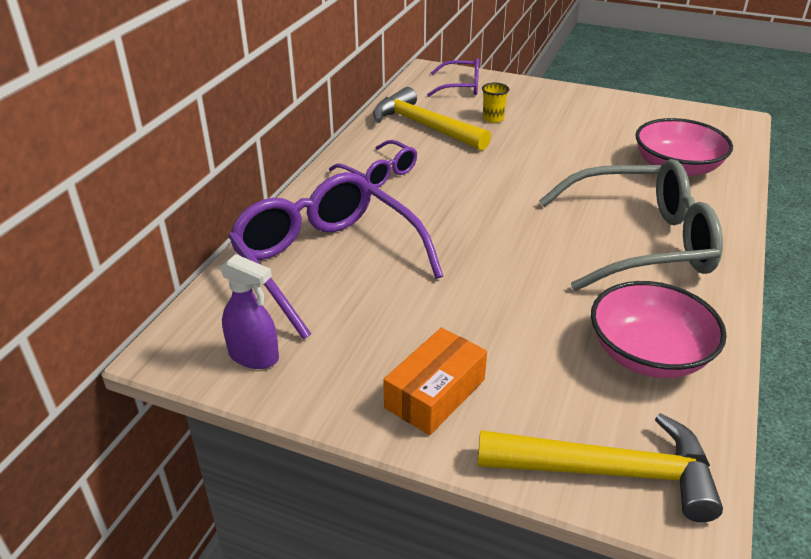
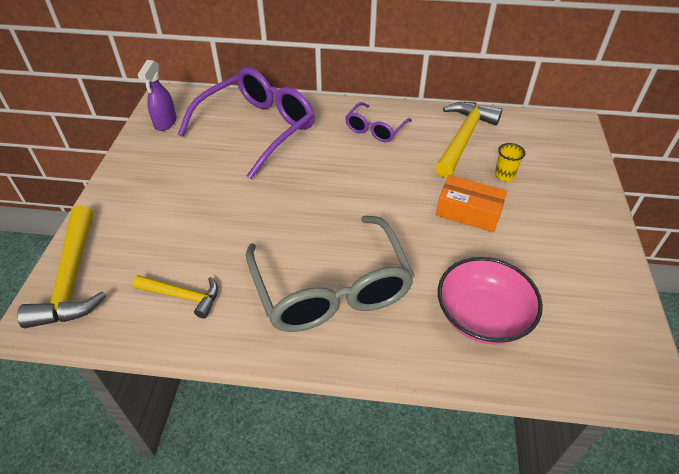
camera: 75 degrees right, 10 degrees up
orange box [383,328,487,435] -> orange box moved to [436,175,507,232]
purple glasses [427,58,479,97] -> none
pink bowl [591,281,727,378] -> yellow hammer [132,275,218,319]

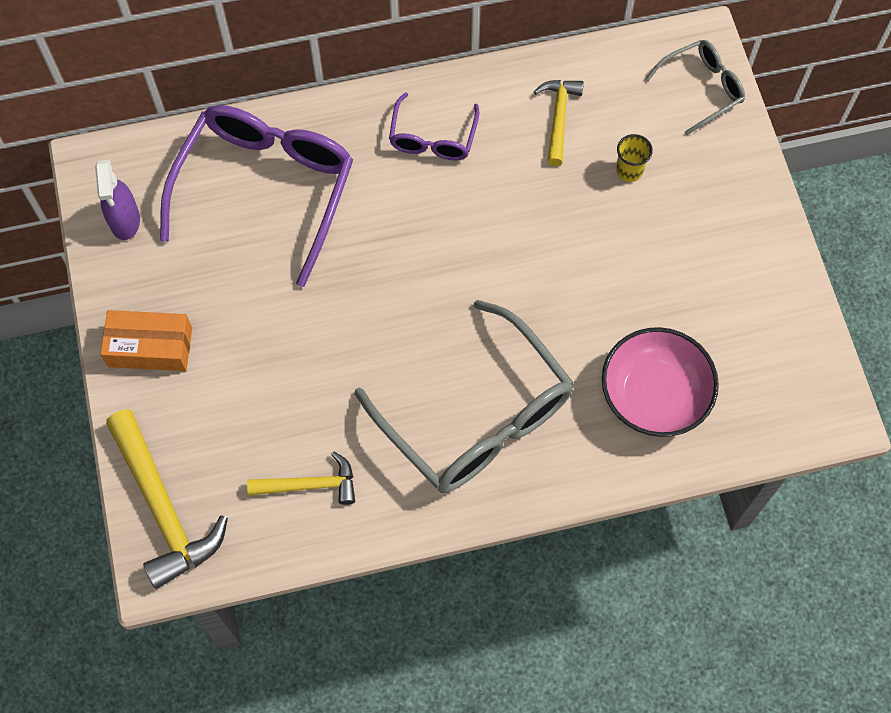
camera: 20 degrees left, 20 degrees up
yellow hammer [435,102,502,178] -> yellow hammer [534,80,584,166], size x0.59
orange box [436,175,507,232] -> orange box moved to [100,310,192,371]
none -> grey glasses [645,40,745,135]

